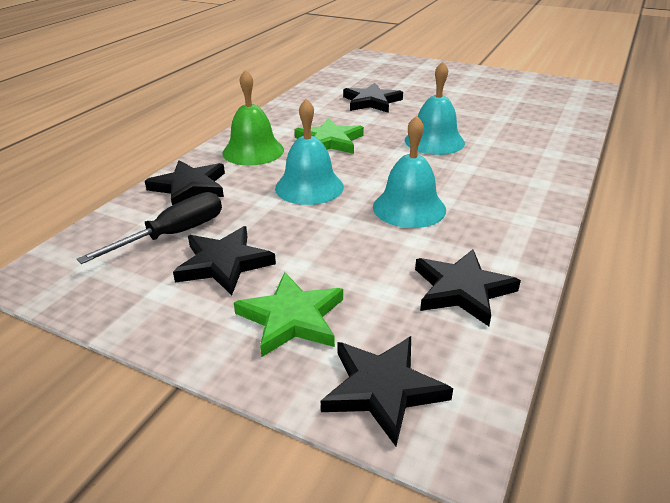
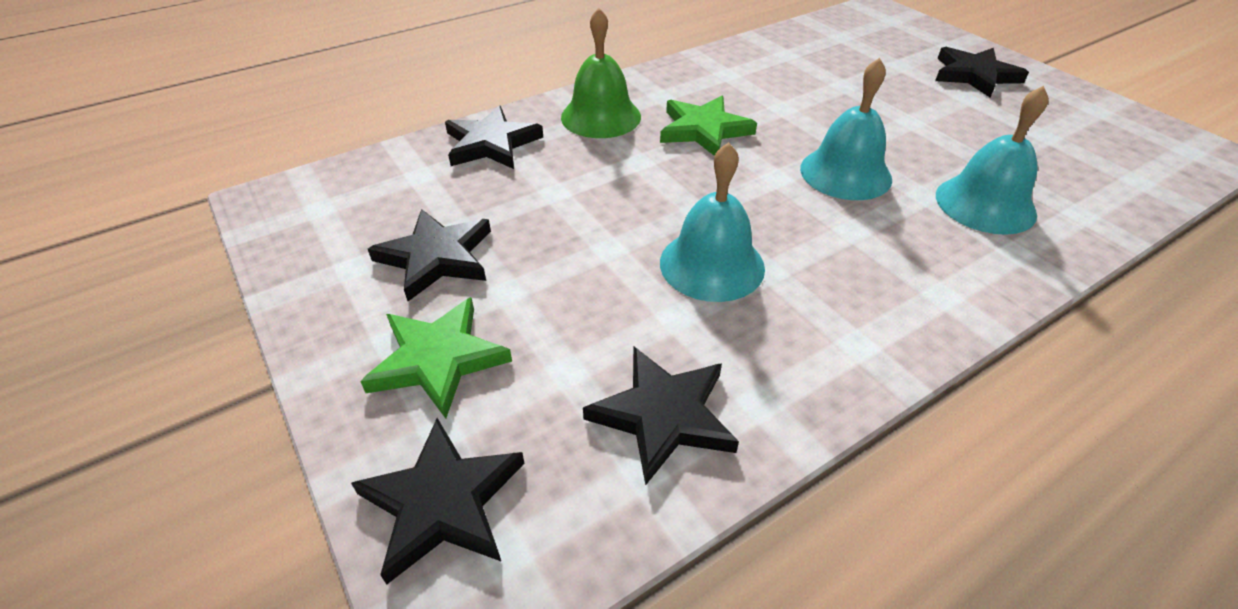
camera: 30 degrees right, 10 degrees up
black screwdriver [77,192,222,264] -> none
turquoise bell [275,99,344,205] -> turquoise bell moved to [936,86,1049,235]
black star [343,83,403,113] -> black star moved to [935,47,1029,97]

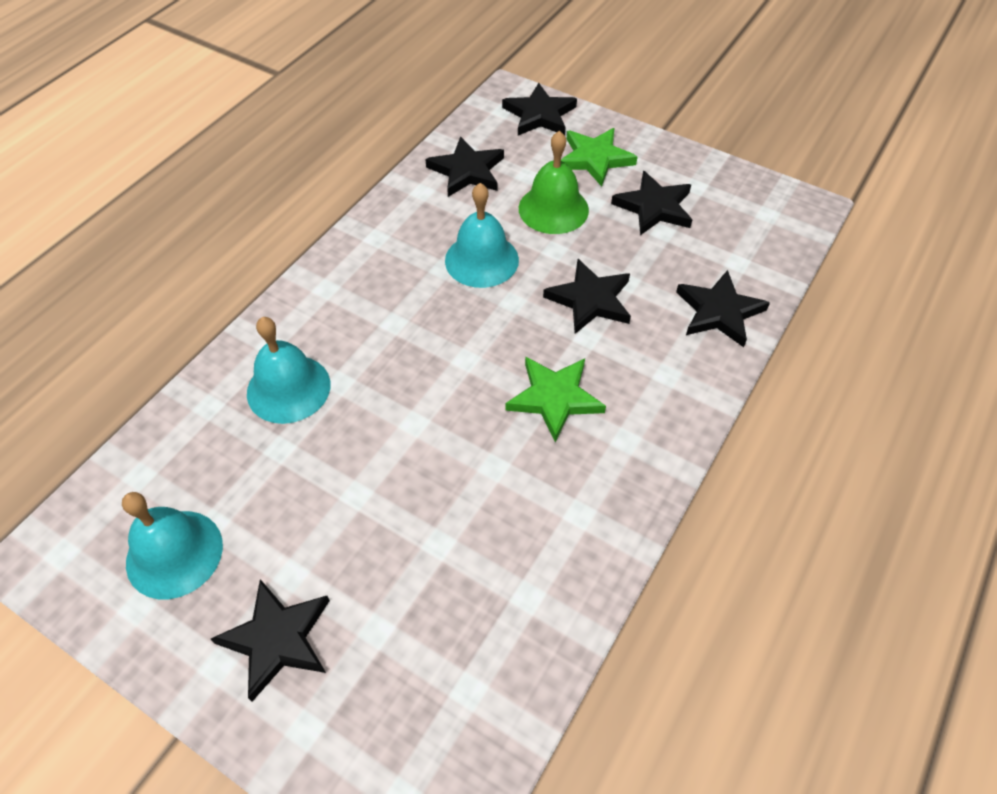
camera: 155 degrees right, 10 degrees up
green bell [561,8,641,138] -> green bell moved to [519,131,589,234]
turquoise bell [800,58,892,200] -> turquoise bell moved to [122,492,223,599]
none -> black star [543,259,631,334]

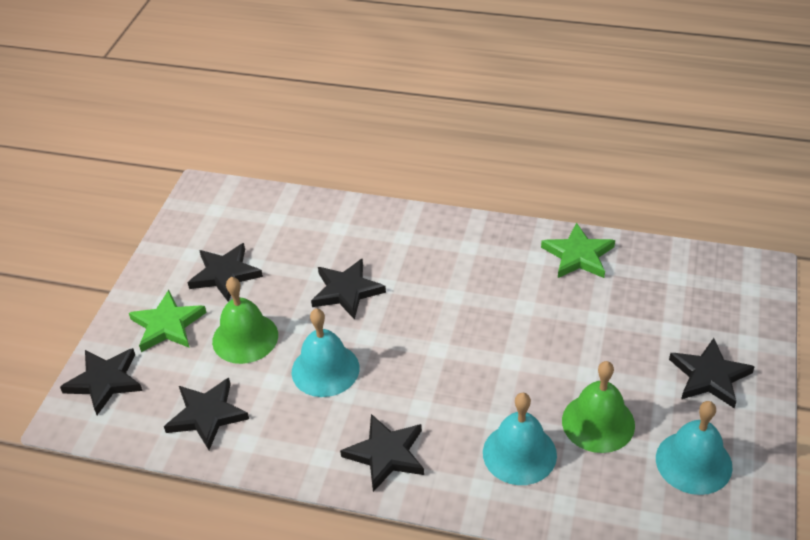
camera: 105 degrees left, 10 degrees down
green star [505,357,606,442] -> green star moved to [541,222,615,278]
black star [676,270,770,347] -> black star moved to [340,414,424,492]
none -> green bell [562,361,635,453]

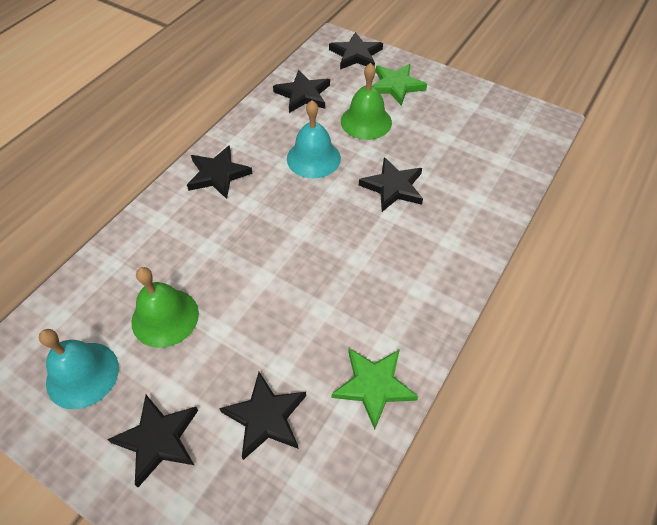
camera: 105 degrees right, 10 degrees up
black star [187,243,263,301] -> black star moved to [219,372,306,460]
turquoise bell [483,393,557,485] -> none

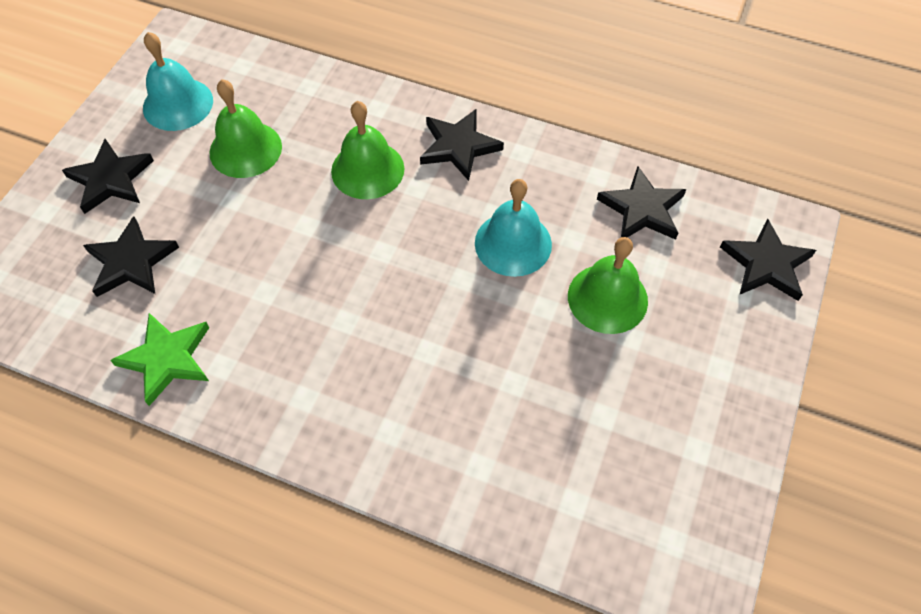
camera: 80 degrees right, 5 degrees up
black star [359,157,423,212] -> none
green star [372,64,427,106] -> none
none -> green bell [331,101,405,199]

